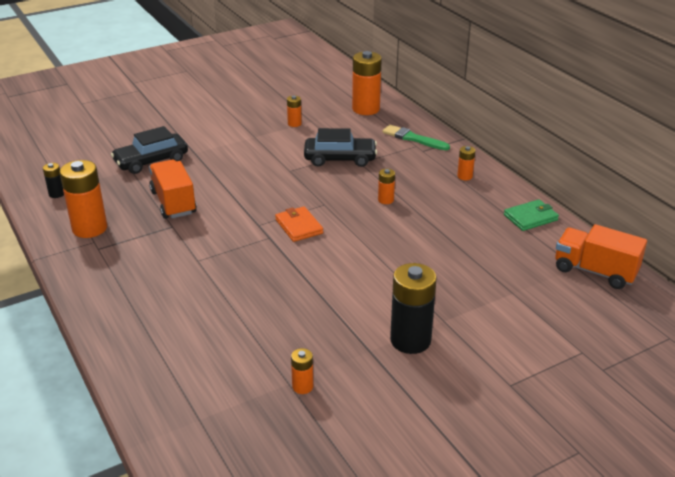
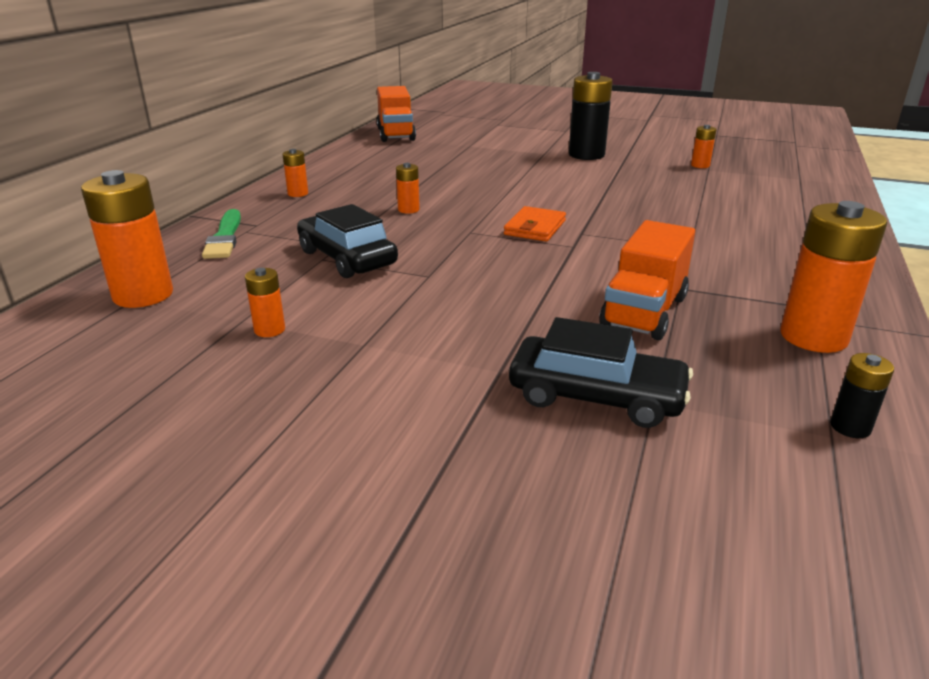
camera: 130 degrees left, 5 degrees down
green wallet [504,199,559,231] -> none

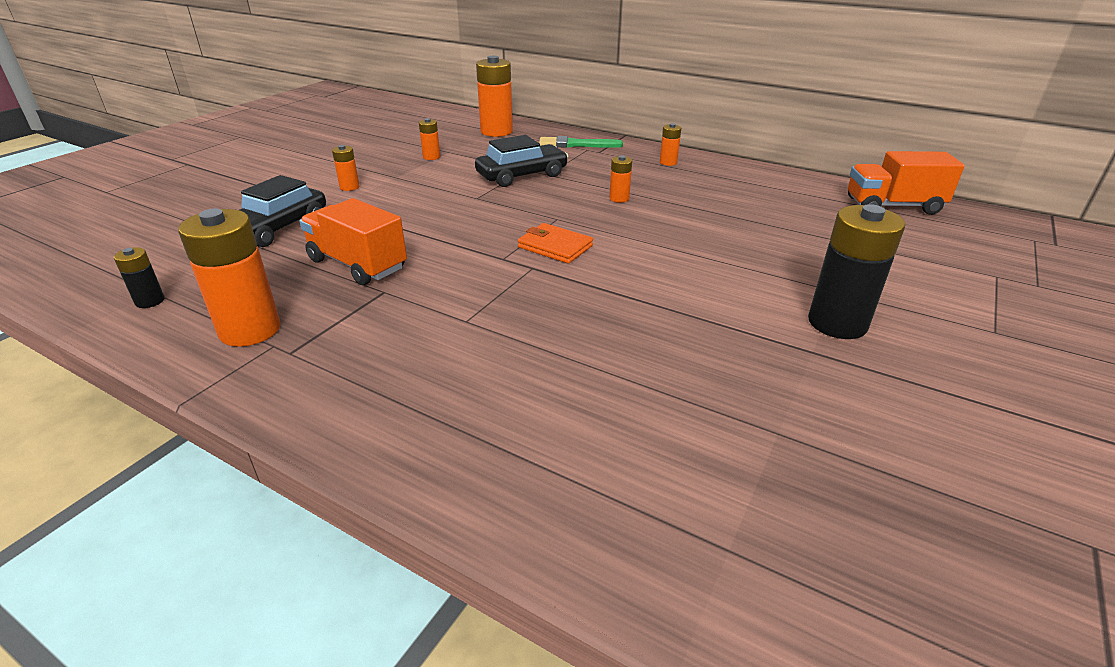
camera: 100 degrees right, 5 degrees up
orange battery [691,125,716,168] -> orange battery moved to [332,145,360,191]

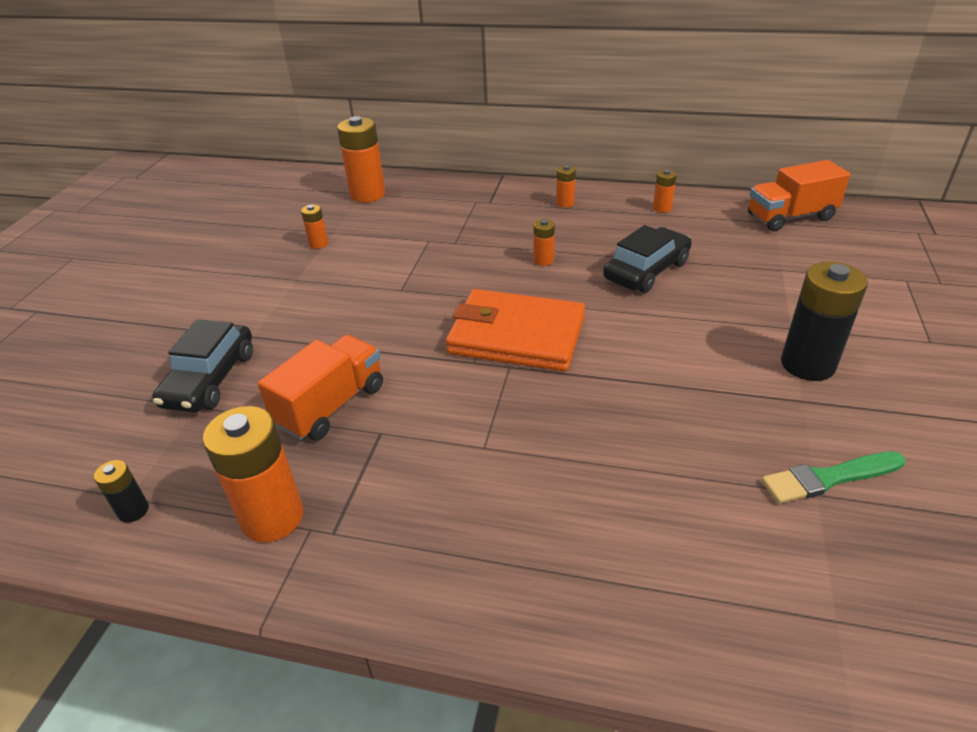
camera: 15 degrees left, 5 degrees up
orange truck [299,198,407,285] -> orange truck turned 105 degrees clockwise [258,335,383,440]
orange battery [332,145,360,191] -> orange battery moved to [653,170,677,213]
black car [475,135,568,187] -> black car moved to [603,225,692,293]
orange wallet [518,223,593,264] -> orange wallet [446,289,585,372], size x1.93
green brush [539,136,623,148] -> green brush moved to [761,451,905,504]

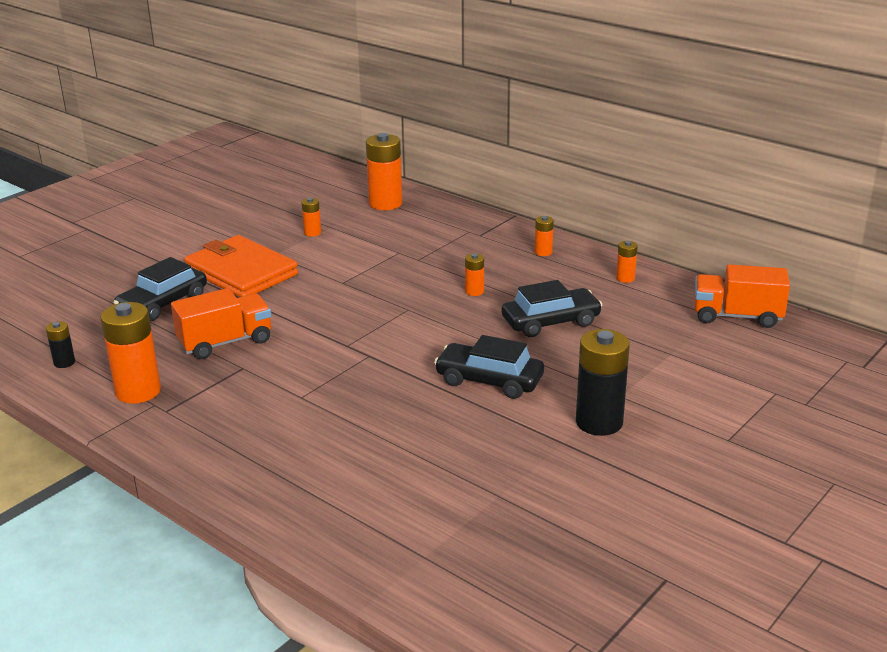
camera: 25 degrees right, 10 degrees down
orange wallet [446,289,585,372] -> orange wallet moved to [184,235,298,297]
green brush [761,451,905,504] -> none
none -> black car [434,335,544,399]

